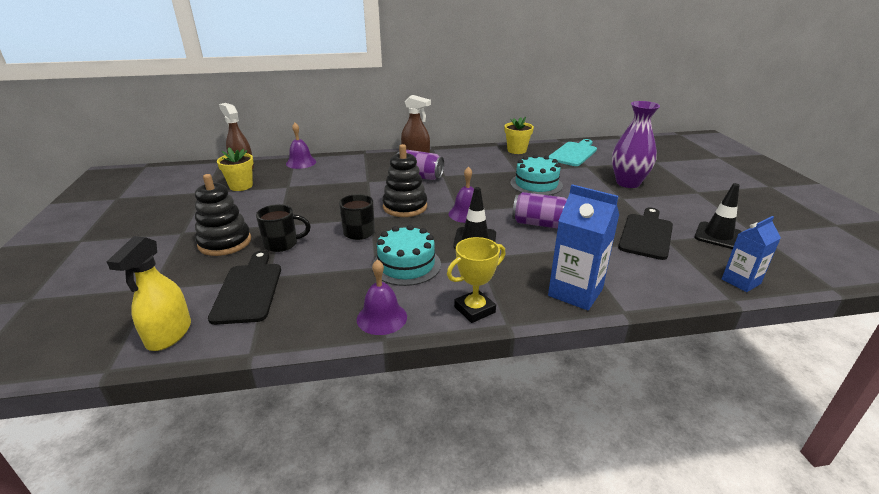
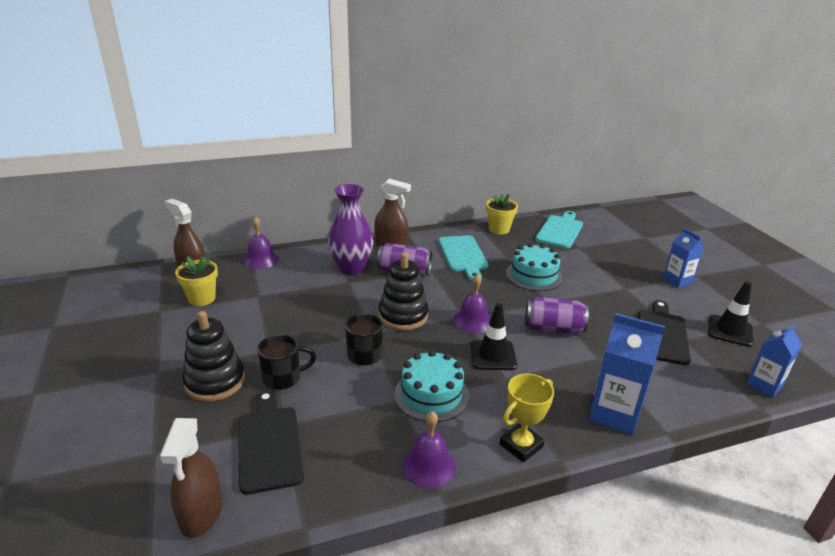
camera: 10 degrees left, 0 degrees up
yellow spray bottle [107,236,191,351] -> brown spray bottle [160,418,223,538]
purple vase [612,101,660,188] -> purple vase moved to [328,184,374,275]
none -> turquoise cutting board [438,235,489,281]
none -> blue carton [663,228,704,288]

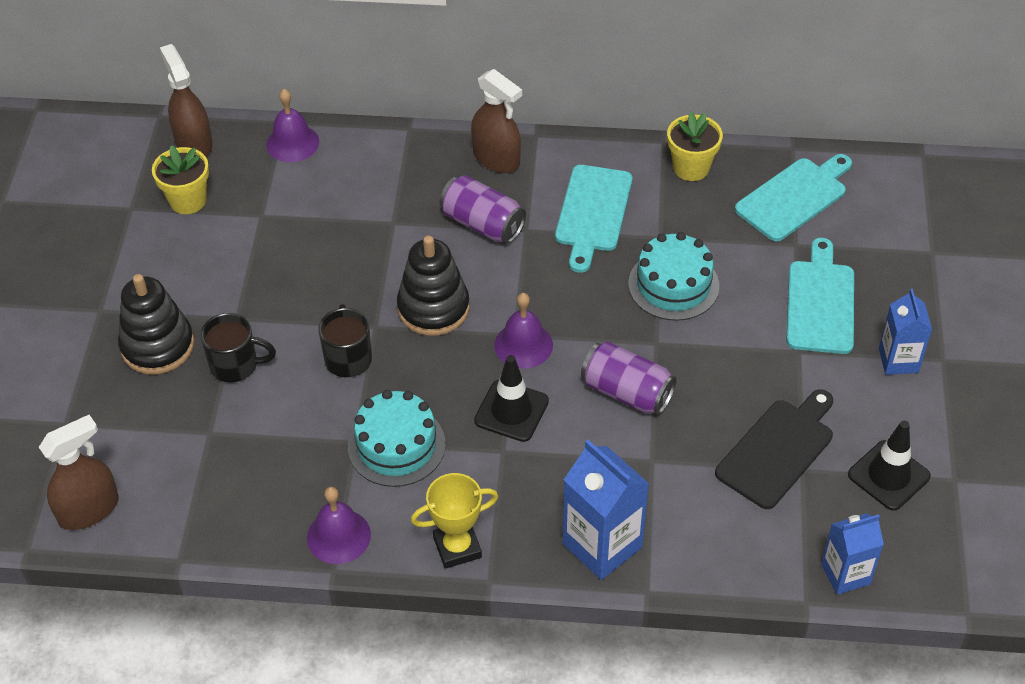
camera: 25 degrees right, 20 degrees up
brown spray bottle [160,418,223,538] -> brown spray bottle turned 150 degrees counterclockwise [39,415,119,530]
black cutting board [238,390,304,495] -> none
purple vase [328,184,374,275] -> none
none -> turquoise cutting board [786,238,854,354]

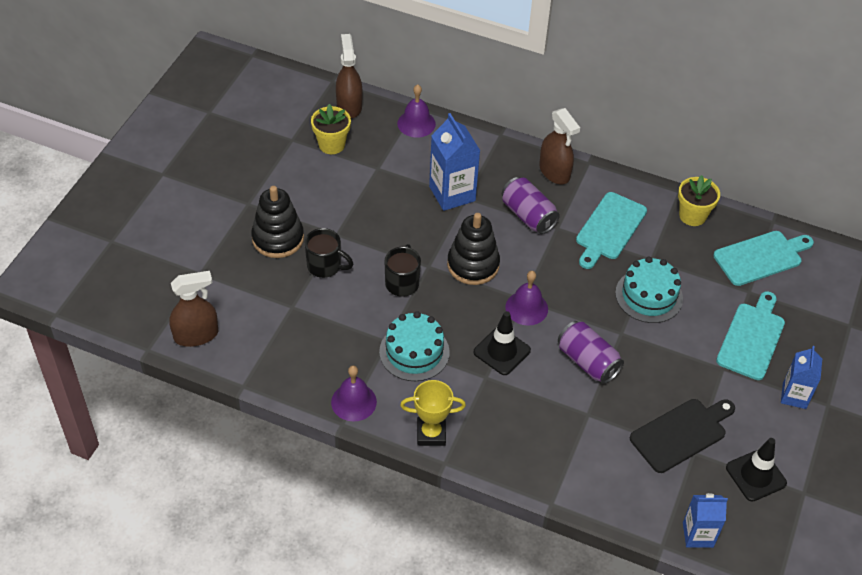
camera: 15 degrees right, 0 degrees up
blue carton [563,440,649,580] -> blue carton moved to [429,113,480,211]

